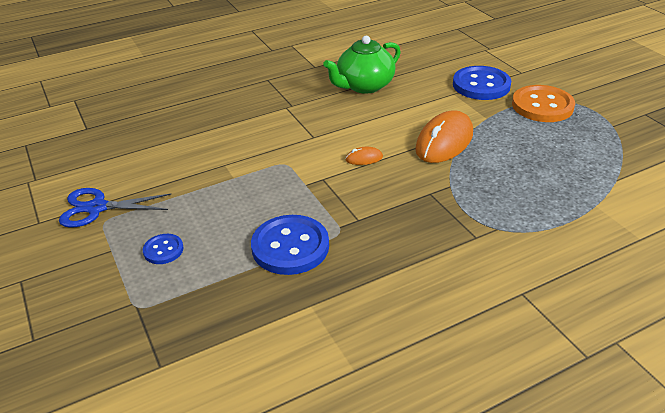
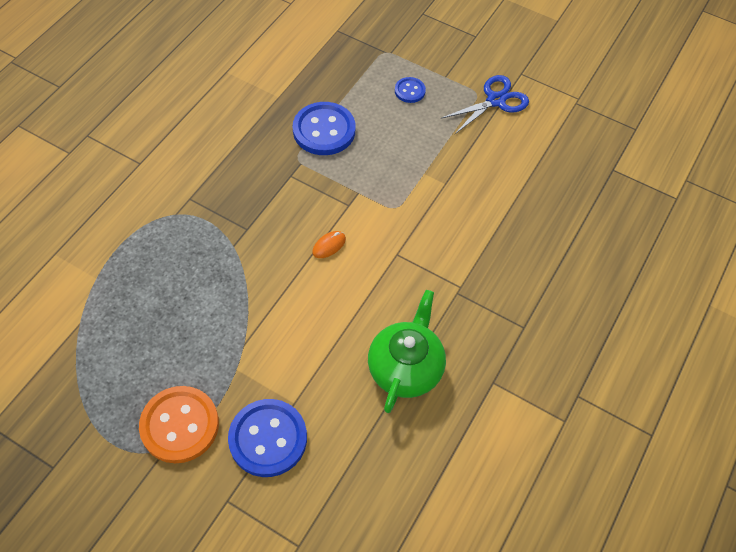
camera: 145 degrees right, 20 degrees up
orange mouse [415,110,473,163] -> none

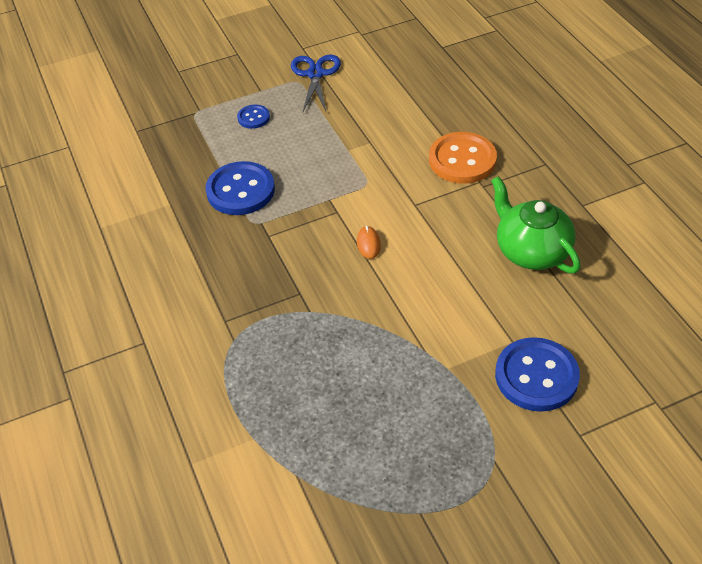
camera: 50 degrees left, 10 degrees down
orange button [139,386,219,463] -> orange button moved to [429,132,497,184]

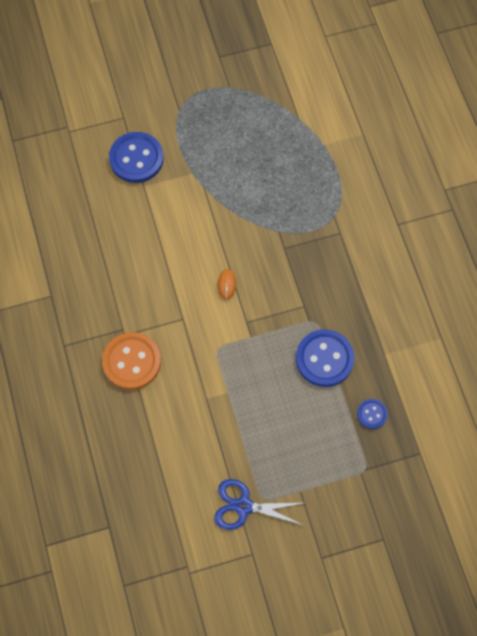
camera: 175 degrees left, 20 degrees up
blue button [237,105,270,129] -> blue button moved to [357,399,388,429]
blue scissors [291,55,341,111] -> blue scissors turned 90 degrees clockwise [214,479,305,530]
green teapot [491,176,581,274] -> none

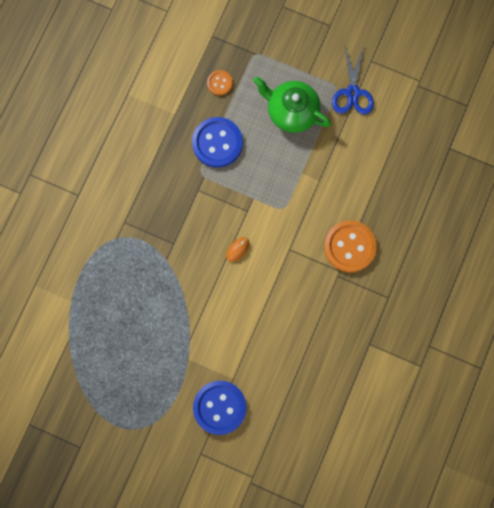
camera: 140 degrees left, 10 degrees up
blue scissors [214,479,305,530] -> blue scissors turned 45 degrees clockwise [332,46,374,115]
blue button [357,399,388,429] -> orange button [207,70,233,95]
none -> green teapot [253,77,331,133]

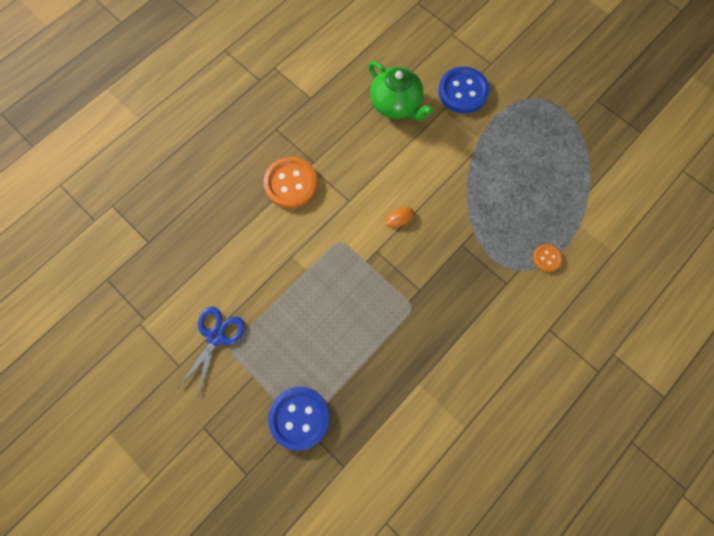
camera: 160 degrees left, 5 degrees down
blue button [192,117,243,168] -> blue button moved to [268,387,330,451]
orange button [207,70,233,95] -> orange button moved to [533,244,563,272]
green teapot [253,77,331,133] -> green teapot moved to [369,61,433,121]

